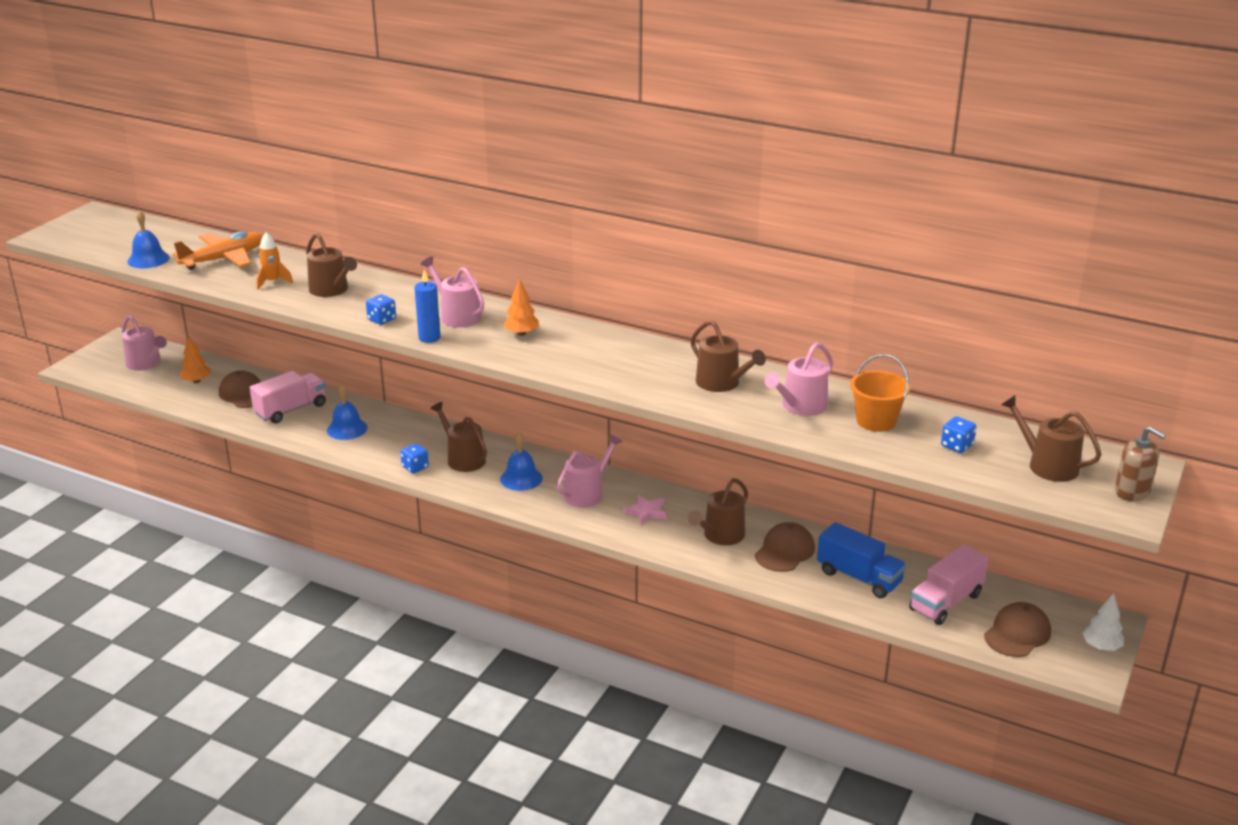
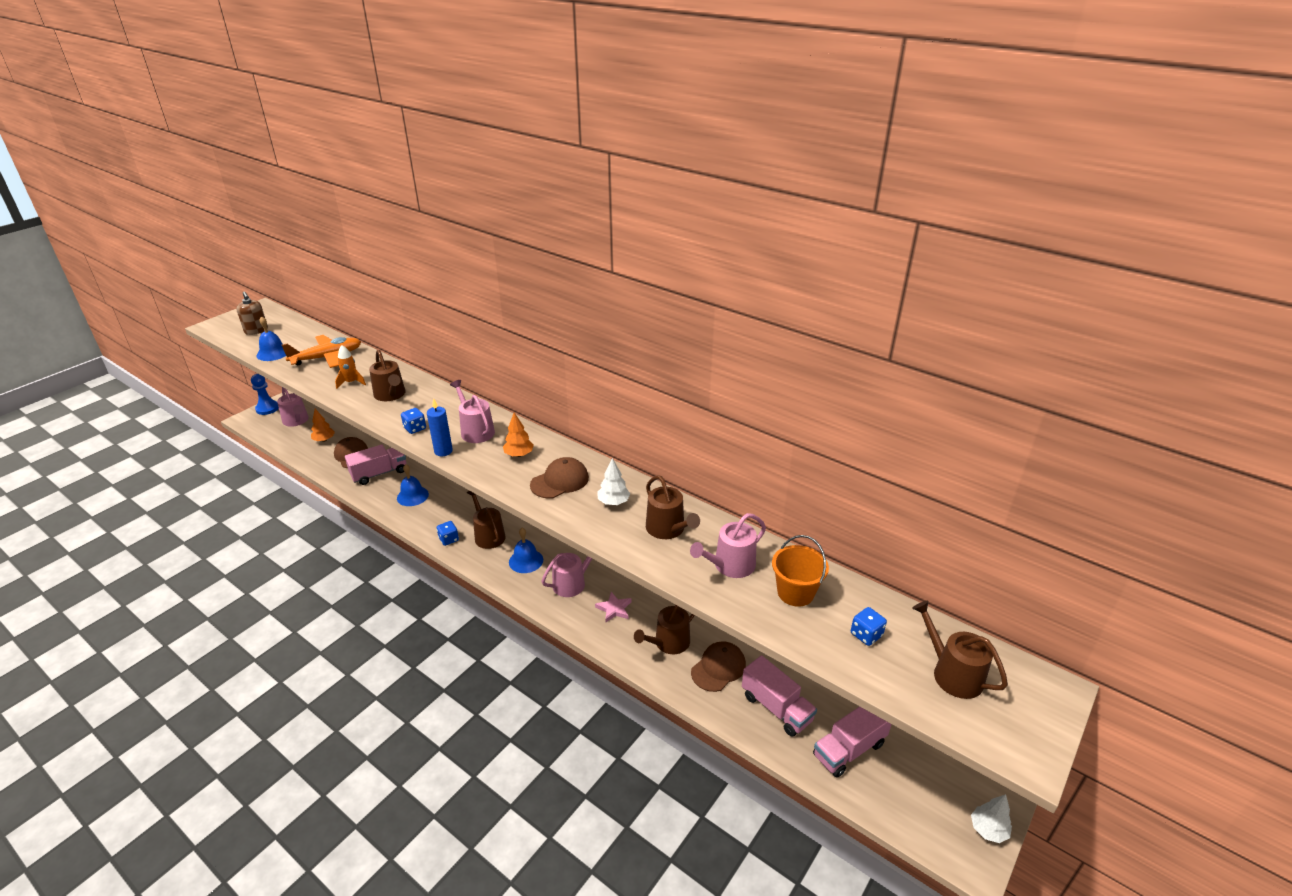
camera: 10 degrees right, 5 degrees up
blue truck [817,522,906,598] -> pink truck [742,655,817,737]
brown cap [984,602,1051,657] -> brown cap moved to [530,457,589,499]
brown soap dispenser [1115,426,1166,501] -> brown soap dispenser moved to [236,291,268,335]
none -> blue pawn [251,374,279,415]
none -> white tree [598,458,630,505]

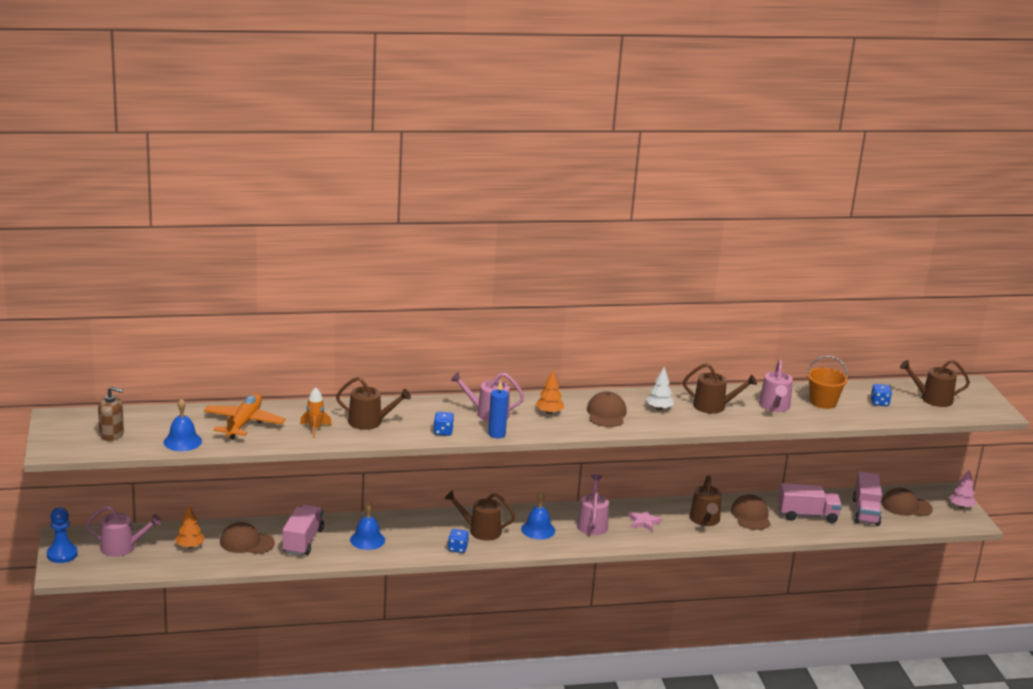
camera: 50 degrees left, 10 degrees down
white tree [971,794,1012,843] -> pink tree [949,469,976,508]
none -> brown cap [881,488,933,516]

